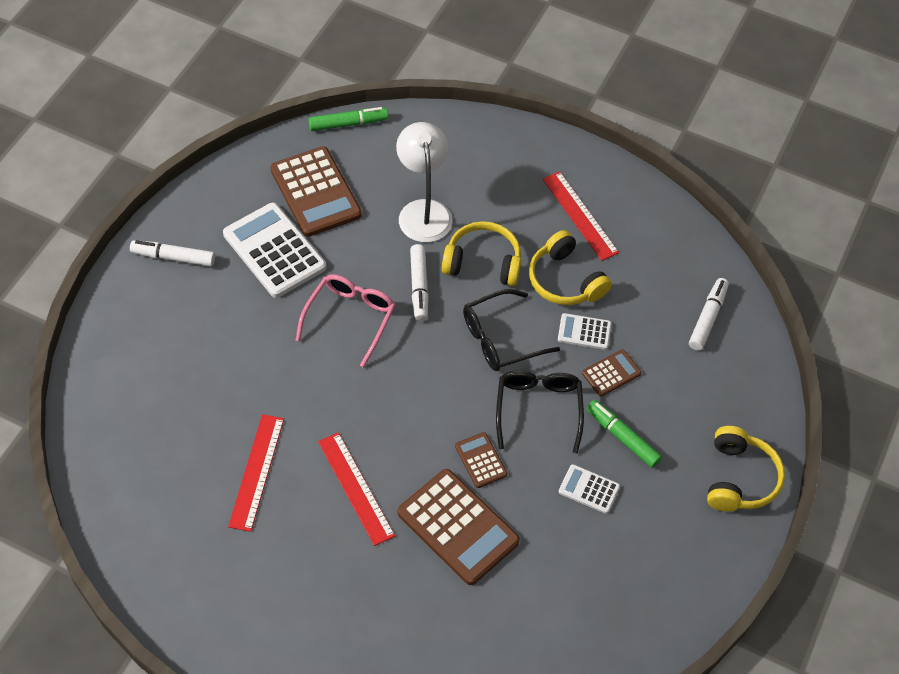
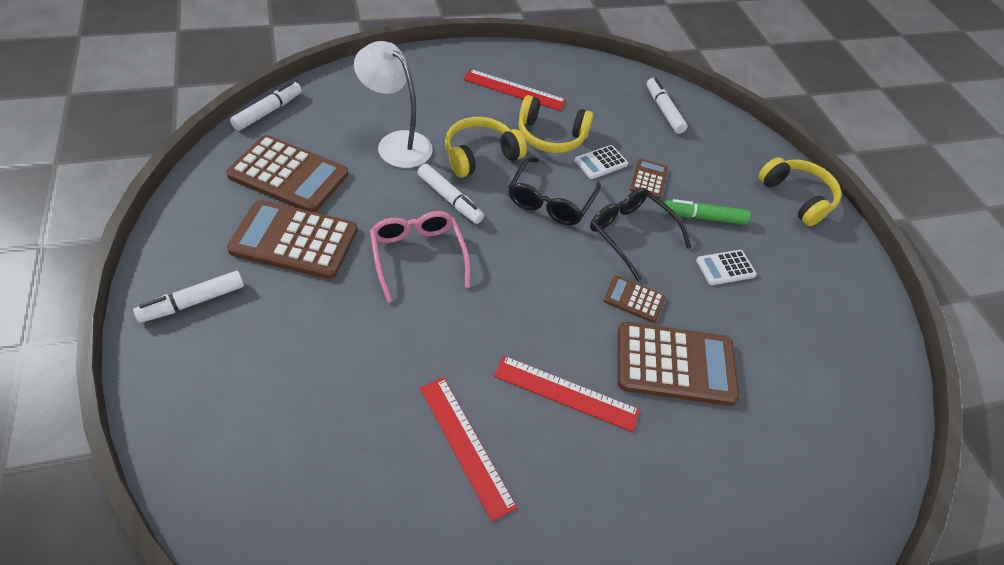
camera: 45 degrees left, 5 degrees down
white calculator [223,203,326,298] -> brown calculator [227,200,357,279]
green marker [308,107,388,131] -> white marker [230,81,302,131]

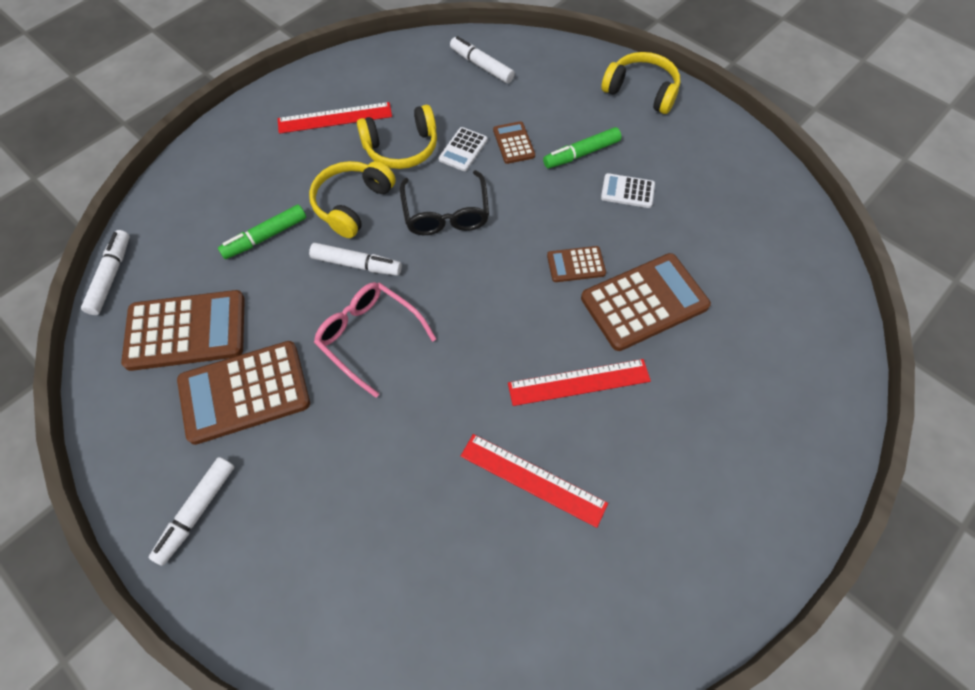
camera: 25 degrees left, 10 degrees up
white lamp [354,41,433,168] -> green marker [218,204,306,259]
black glasses [590,187,692,281] -> none
white calculator [696,250,757,285] -> white calculator turned 60 degrees clockwise [601,173,655,208]

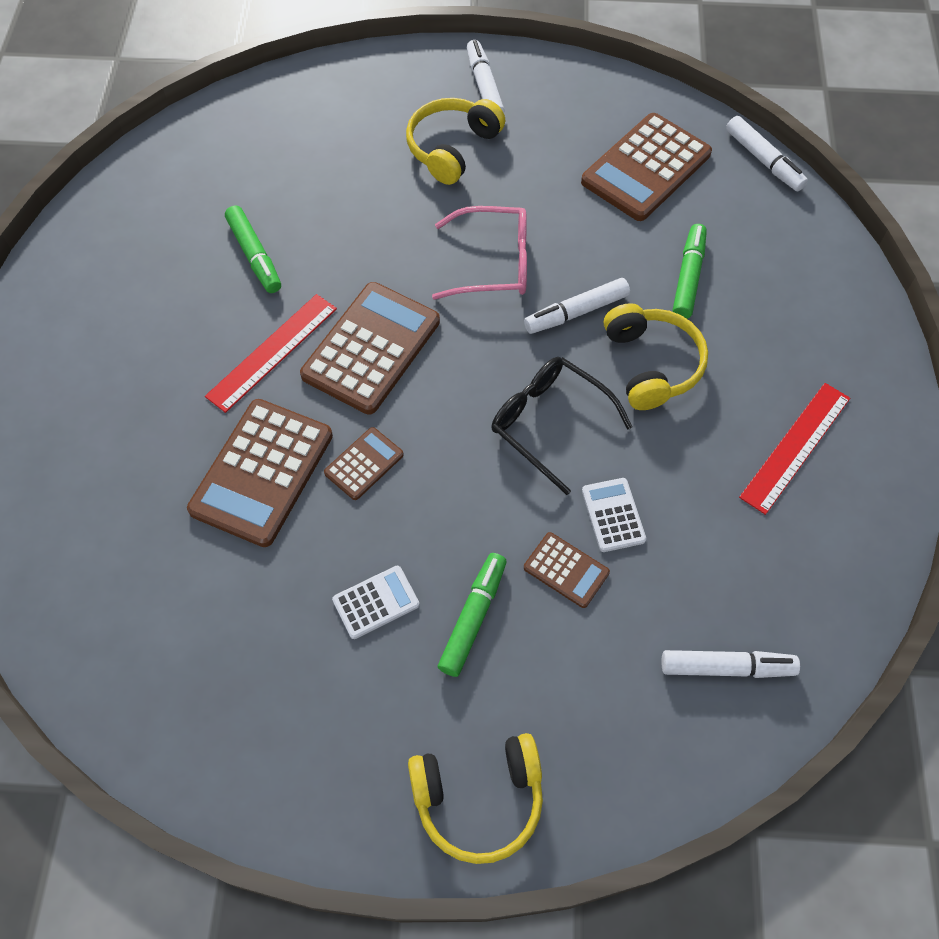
camera: 140 degrees right, 0 degrees up
brown calculator [177,341,310,445] -> brown calculator moved to [300,282,440,415]
yellow headphones [357,105,437,169] -> yellow headphones moved to [406,98,505,185]
red ruler [461,434,608,528] -> green marker [225,205,281,293]

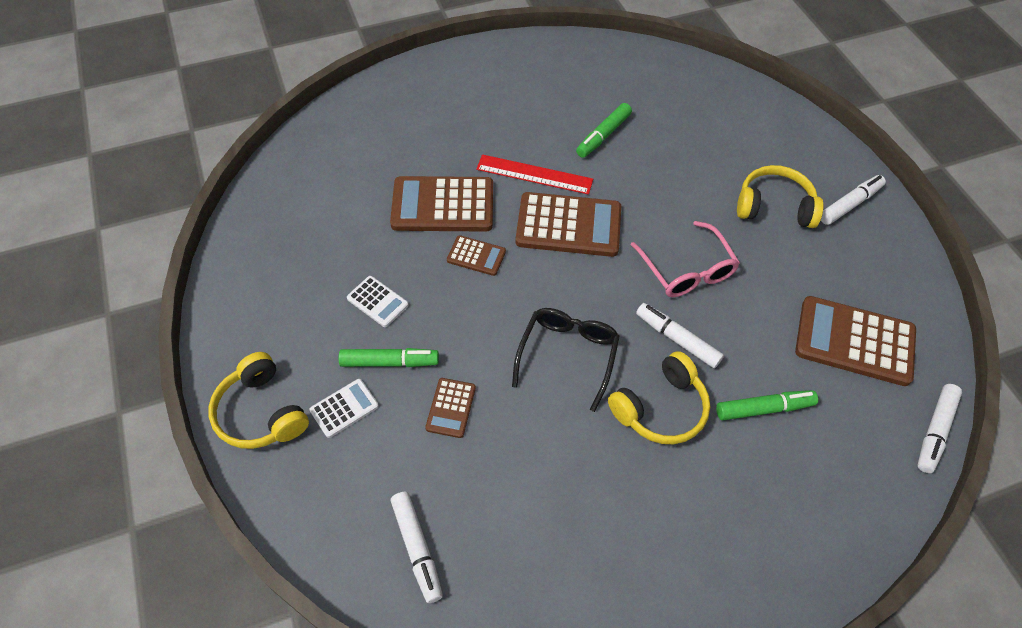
camera: 65 degrees right, 5 degrees down
white calculator [582,478,646,552] -> white calculator moved to [310,379,379,438]
red ruler [739,383,850,515] -> none

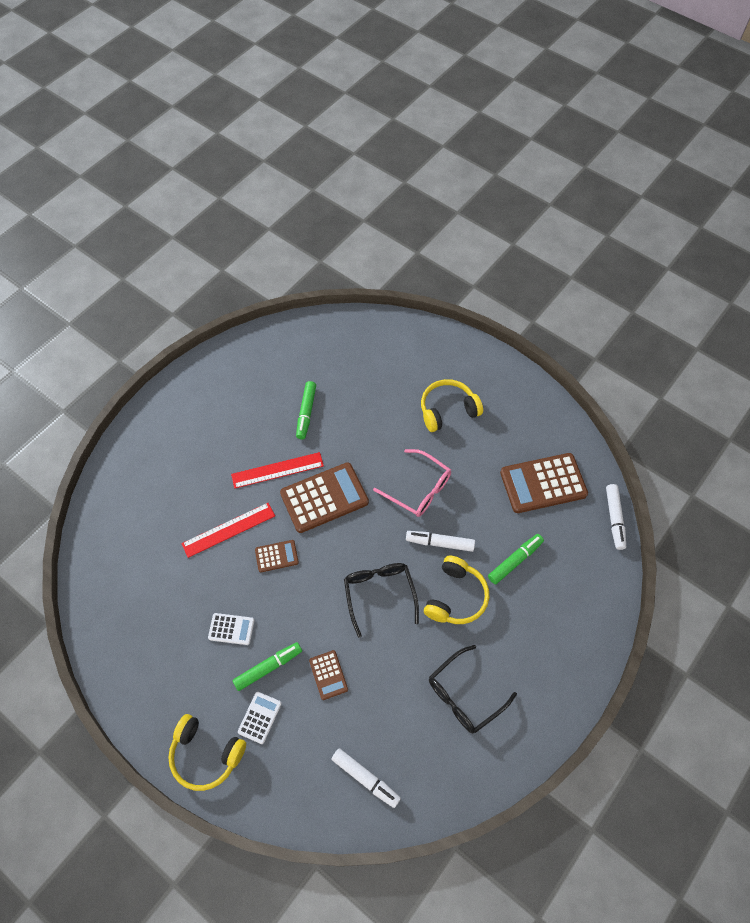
camera: 30 degrees left, 5 degrees up
brown calculator [390,176,493,232] -> red ruler [182,503,275,558]
white marker [821,175,886,225] -> none
none -> black glasses [429,645,517,733]

